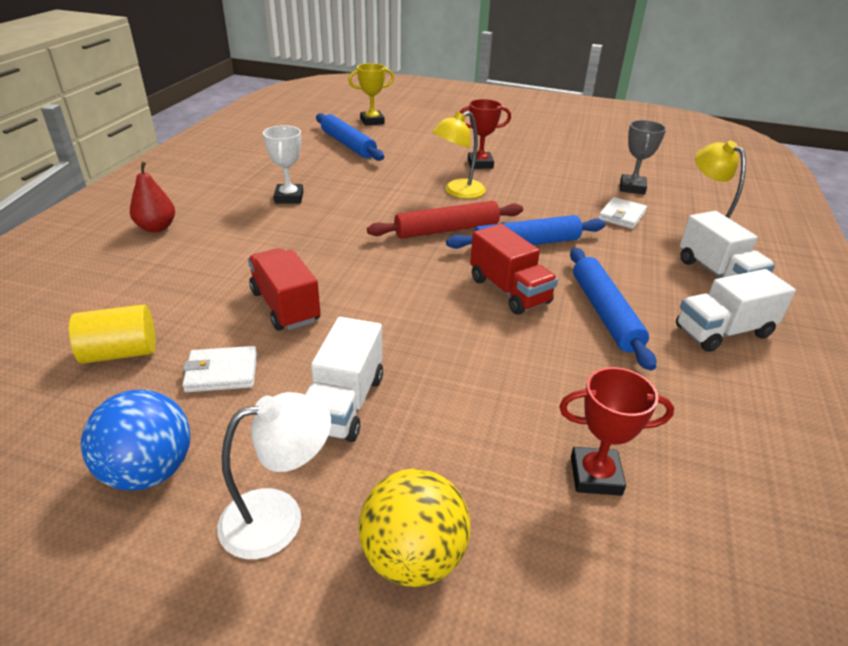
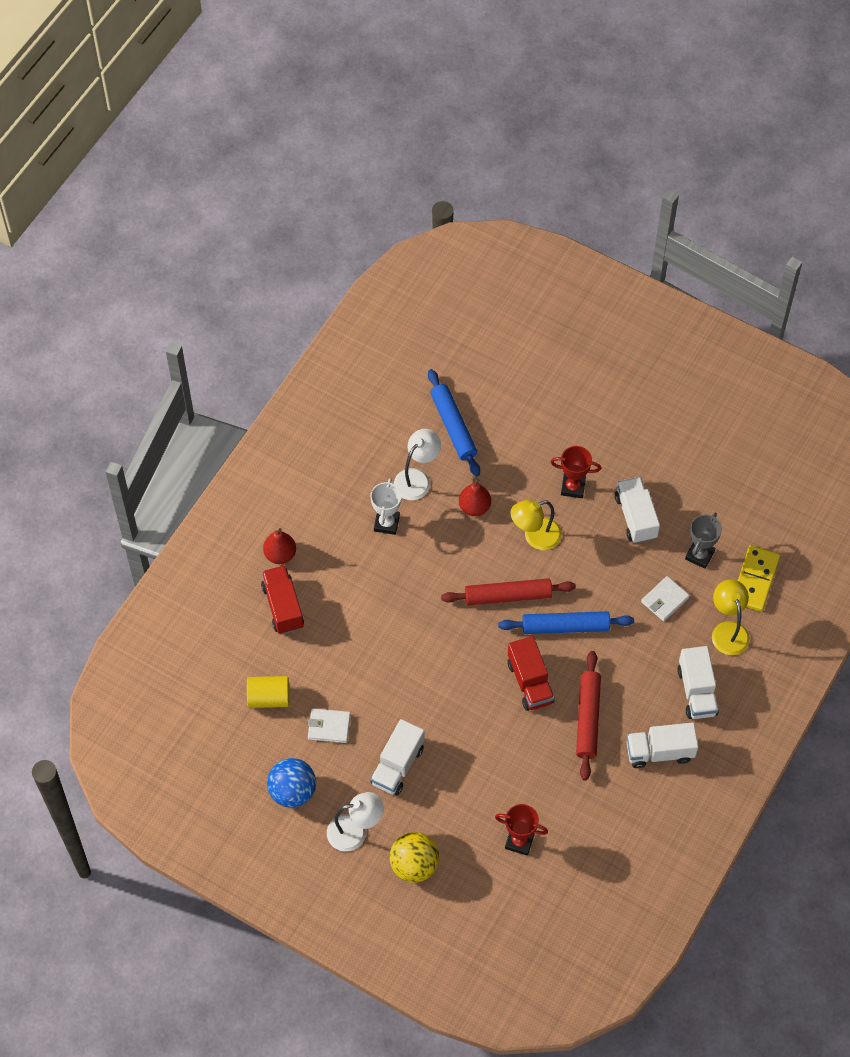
camera: 15 degrees right, 25 degrees up
red truck [248,248,321,331] -> red truck moved to [261,565,304,634]
yellow trophy [348,63,394,126] -> none
blue rolling pin [570,248,656,371] -> red rolling pin [576,651,601,780]
none -> white lamp [394,429,441,500]
none -> red pear [459,479,491,516]
none -> white truck [615,477,660,543]
none -> yellow domino [738,545,780,612]

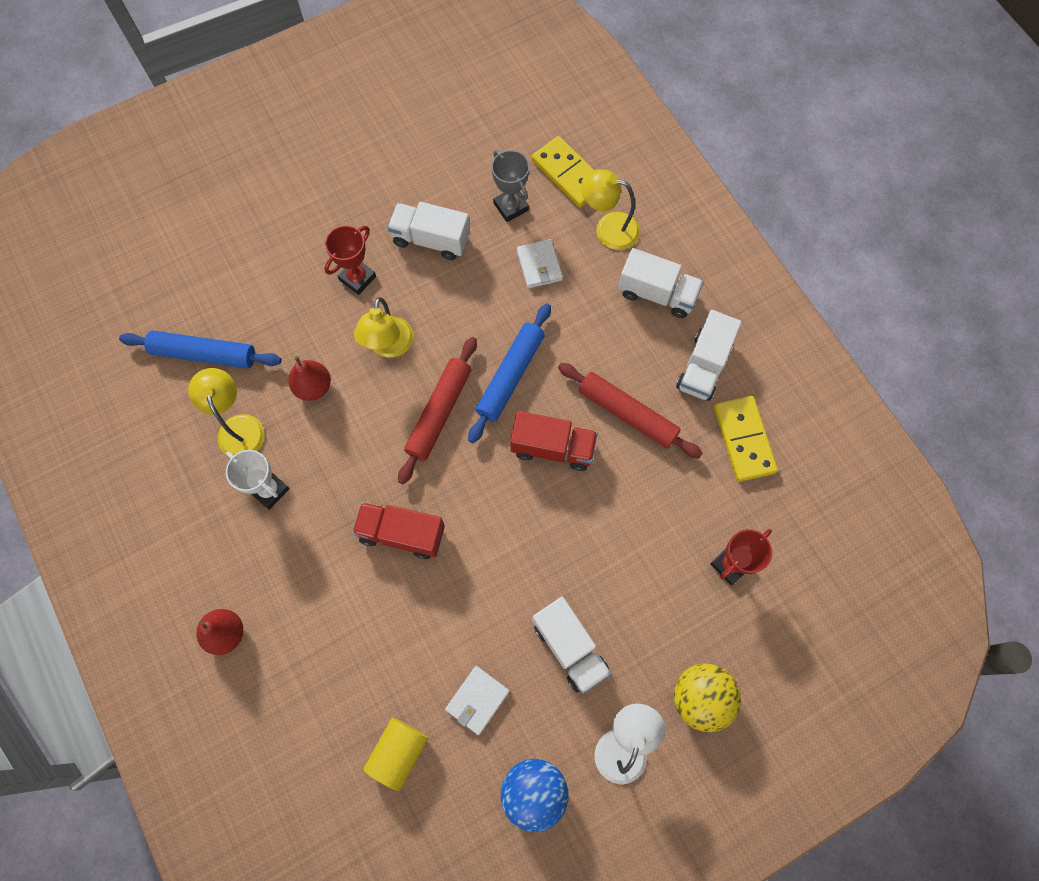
camera: 60 degrees left, 10 degrees up
red truck [261,565,304,634] -> red truck moved to [352,502,445,559]
white lamp [394,429,441,500] -> yellow lamp [188,368,265,455]
none -> yellow domino [714,396,778,482]

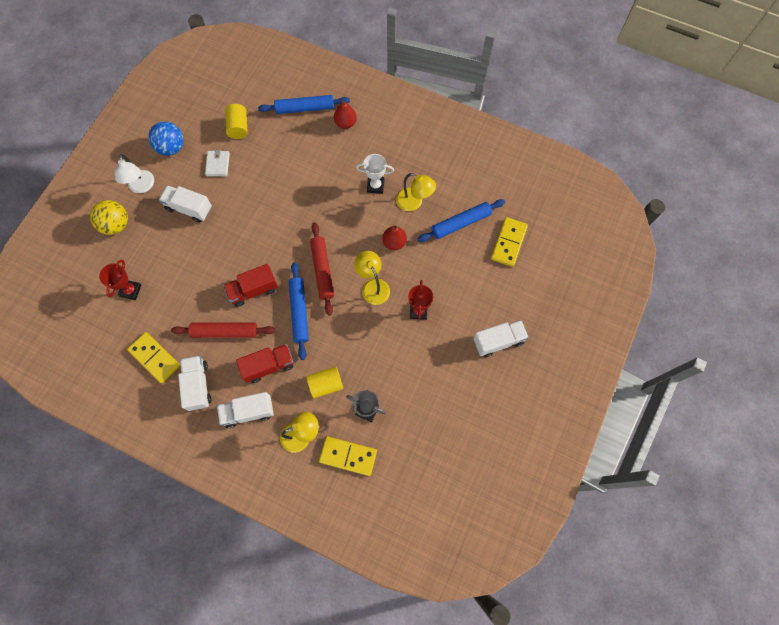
camera: 145 degrees right, 0 degrees up
red truck [352,502,445,559] -> red truck moved to [236,344,294,383]
white truck [388,202,470,260] -> white truck moved to [473,320,529,357]
white wallet [517,239,563,288] -> yellow cylinder [306,366,343,399]
none -> blue rolling pin [258,95,350,114]
none -> yellow domino [491,217,528,267]

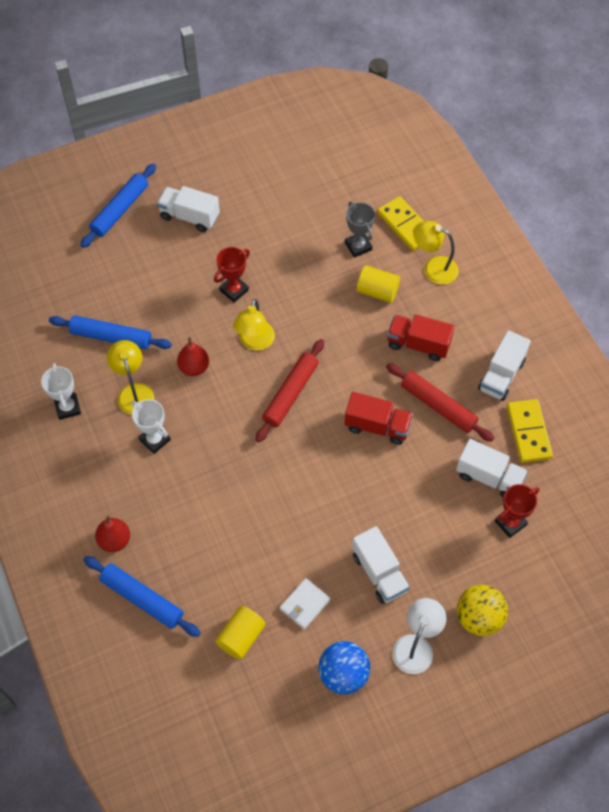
camera: 140 degrees left, 10 degrees down
white truck [217,392,274,428] -> white truck moved to [456,439,528,498]
blue rolling pin [289,262,309,360] -> blue rolling pin moved to [80,163,156,248]
yellow domino [491,217,528,267] -> none
none -> white trophy [41,363,81,420]

